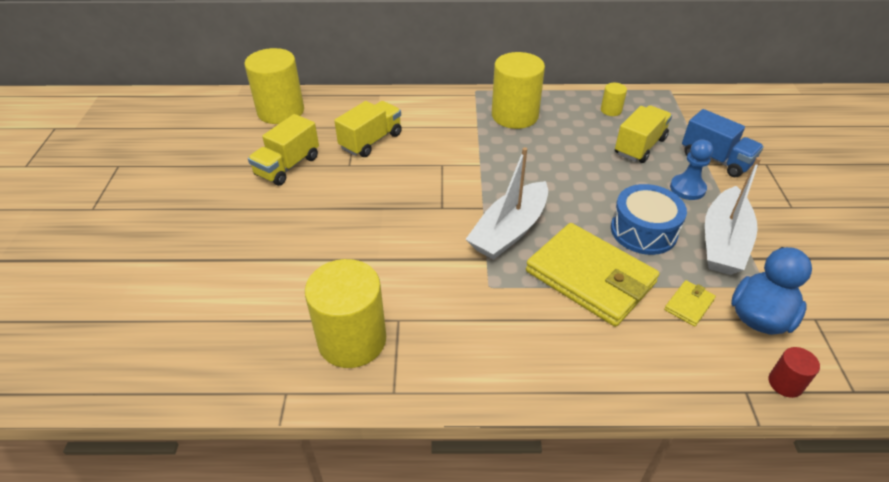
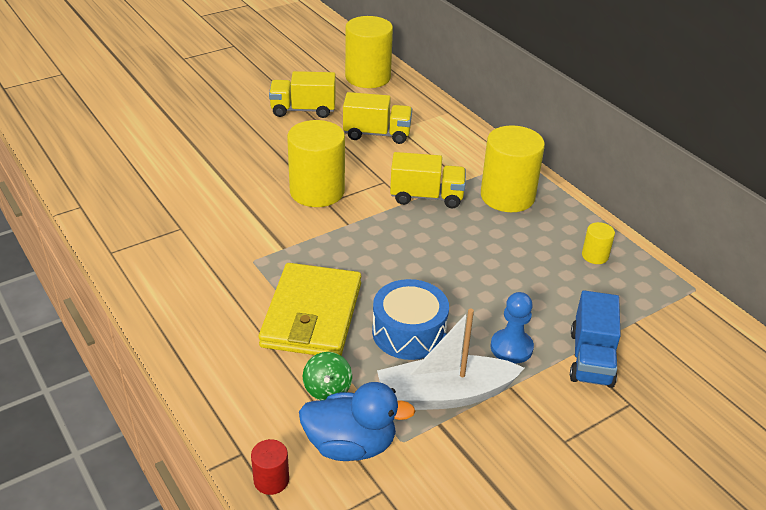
camera: 55 degrees right, 5 degrees down
yellow cylinder [305,259,386,368] -> yellow cylinder moved to [287,120,345,207]
white boat [465,147,548,260] -> none
yellow truck [615,105,672,163] -> yellow truck moved to [390,152,466,208]
yellow wallet [664,280,716,327] -> green spinning top [303,352,352,400]

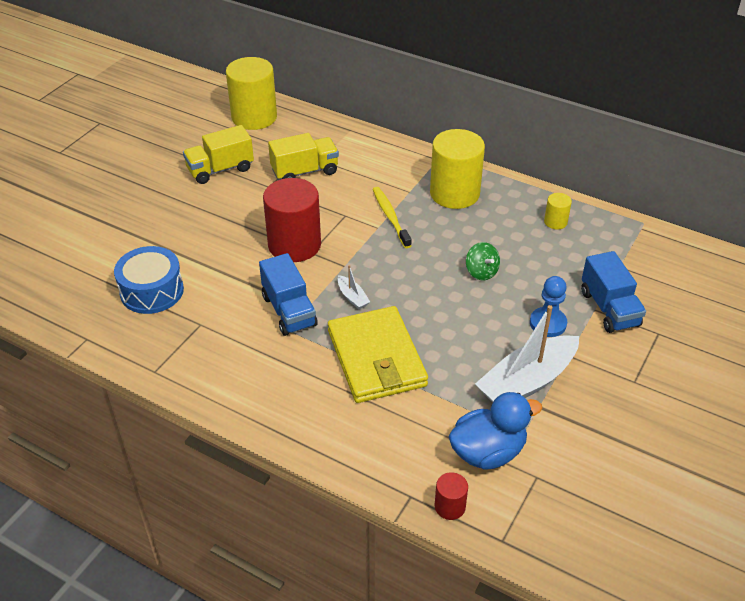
camera: 25 degrees left, 5 degrees up
yellow cylinder [287,120,345,207] -> red cylinder [263,178,321,262]
green spinning top [303,352,352,400] -> green spinning top moved to [466,242,500,280]
blue drum [372,279,449,360] -> blue drum moved to [114,246,184,314]
yellow truck [390,152,466,208] -> yellow toothbrush [373,187,412,248]
none -> blue truck [259,253,318,336]
none -> white boat [337,265,370,309]

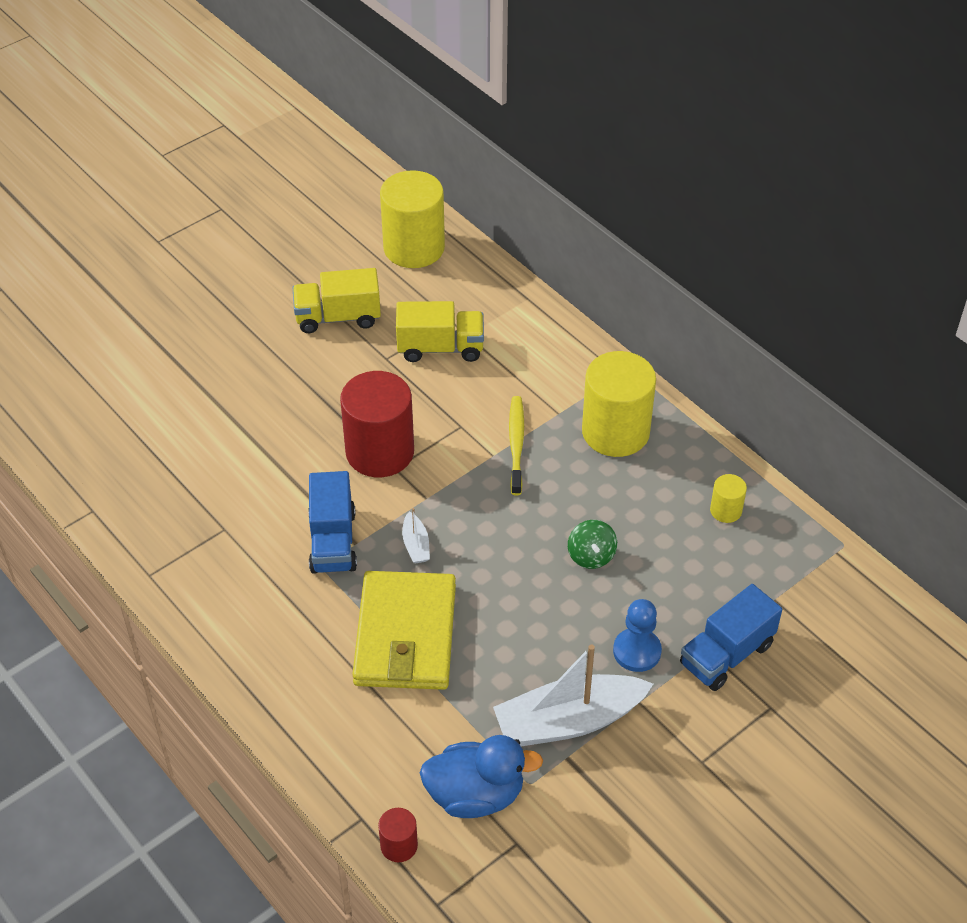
camera: 20 degrees right, 5 degrees up
blue drum [114,246,184,314] -> none
blue truck [581,251,646,333] -> blue truck turned 45 degrees clockwise [680,584,782,691]

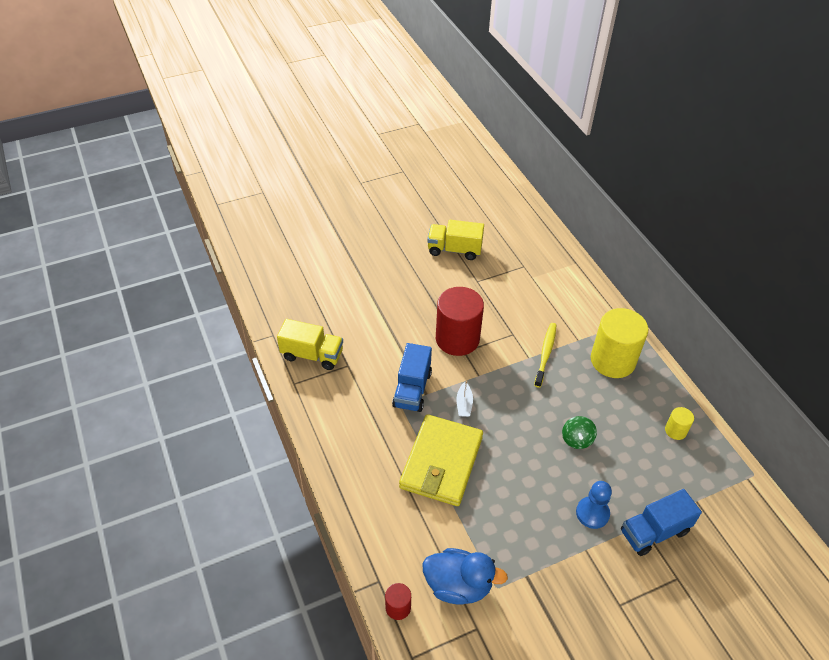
camera: 15 degrees right, 0 degrees up
yellow cylinder [380,170,445,268] -> none
yellow truck [396,301,484,362] -> yellow truck moved to [277,319,343,370]
white boat [493,644,653,747] -> none

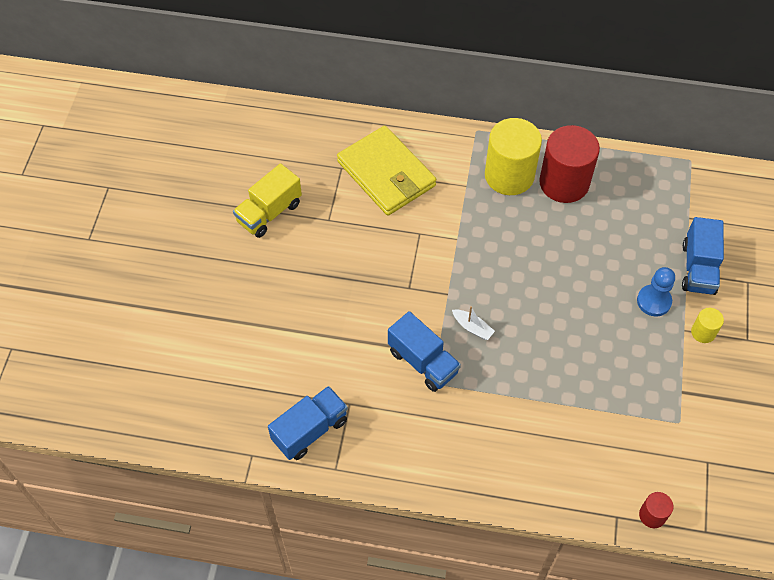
camera: 55 degrees left, 10 degrees up
yellow truck [277,319,343,370] -> blue truck [268,386,348,460]
yellow wallet [399,414,483,506] -> yellow wallet moved to [337,126,436,216]
blue duck [423,548,508,605] -> none
red cylinder [436,287,484,356] -> red cylinder moved to [539,125,600,203]
yellow toothbrush [534,323,556,388] -> none
green spinning top [562,416,597,449] -> none
yellow cylinder [665,407,694,440] -> yellow cylinder moved to [691,308,724,343]

